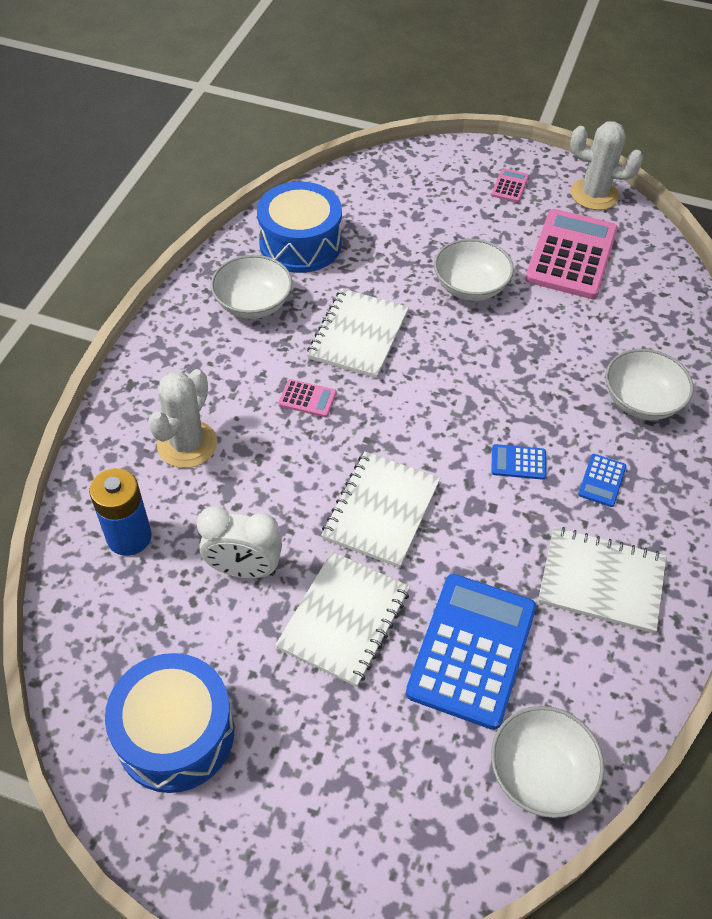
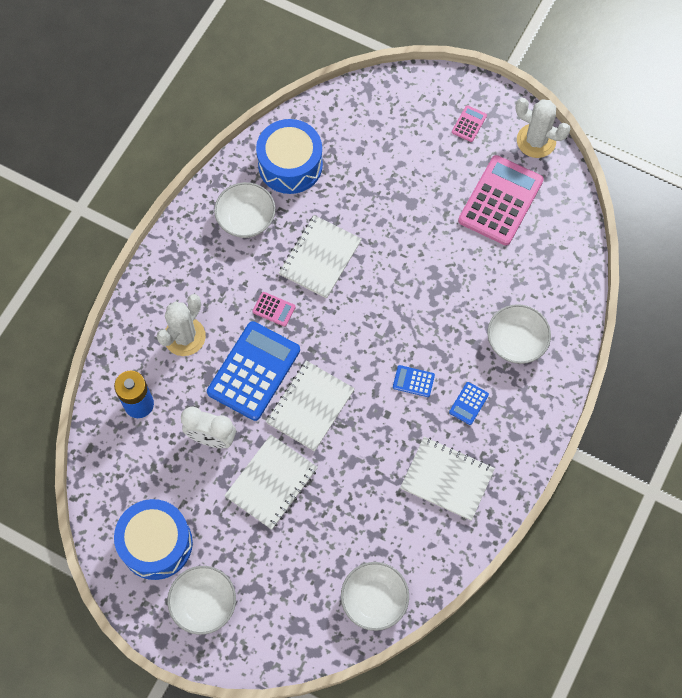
camera: 10 degrees right, 15 degrees up
blue calculator [406,574,536,730] -> blue calculator moved to [207,321,300,421]
white bowl [434,239,514,301] -> white bowl moved to [167,566,236,635]

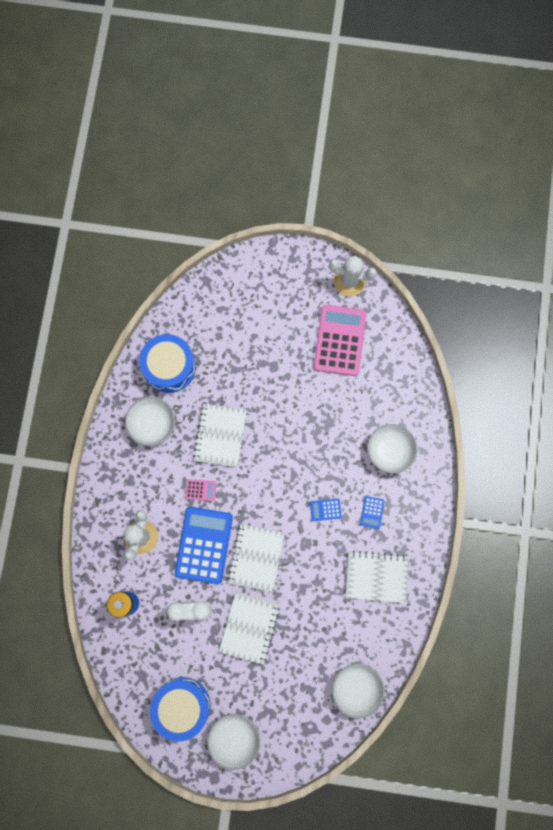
camera: 20 degrees left, 10 degrees up
pink calculator [452,105,487,142] -> none

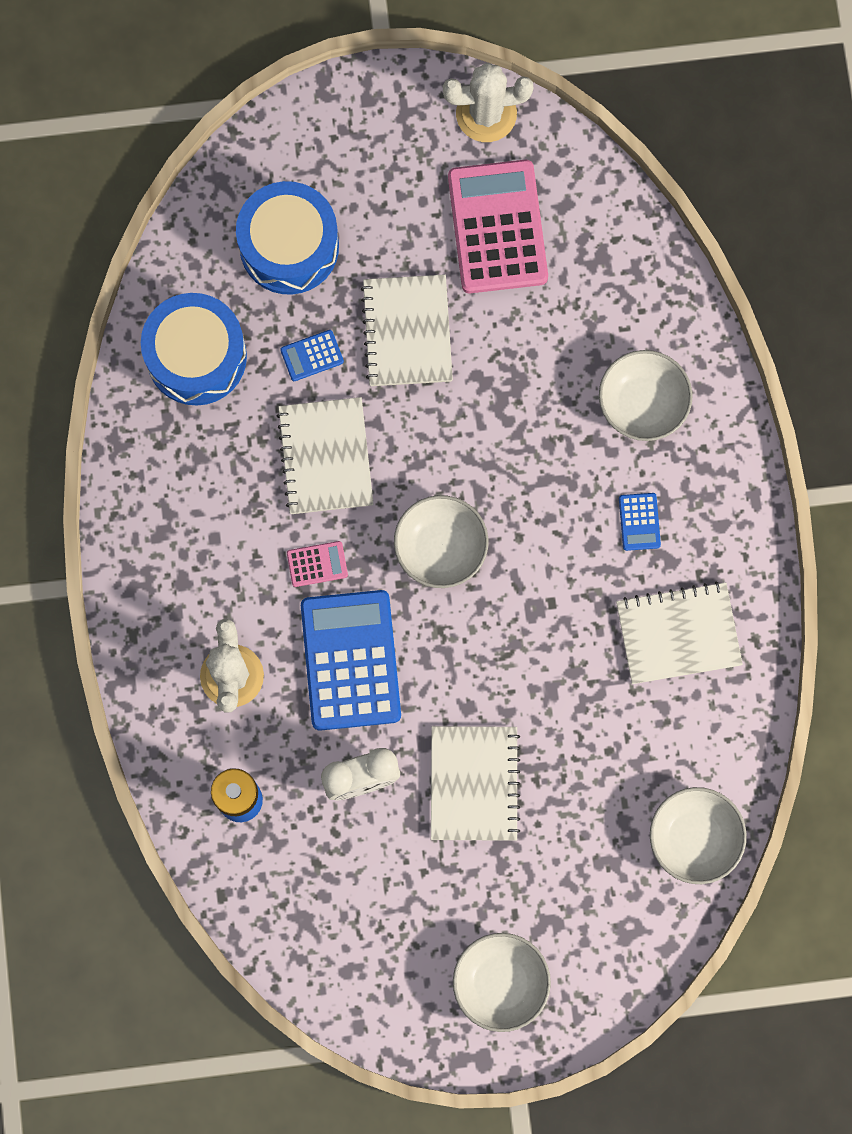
camera: 15 degrees left, 0 degrees up
white bowl [125,397,175,446] -> white bowl moved to [394,495,489,588]
blue drum [150,677,210,742] -> blue drum moved to [236,181,339,295]
white notebook [228,524,285,592] -> white notebook moved to [361,274,453,386]
blue calculator [310,499,342,521] -> blue calculator moved to [280,330,344,381]

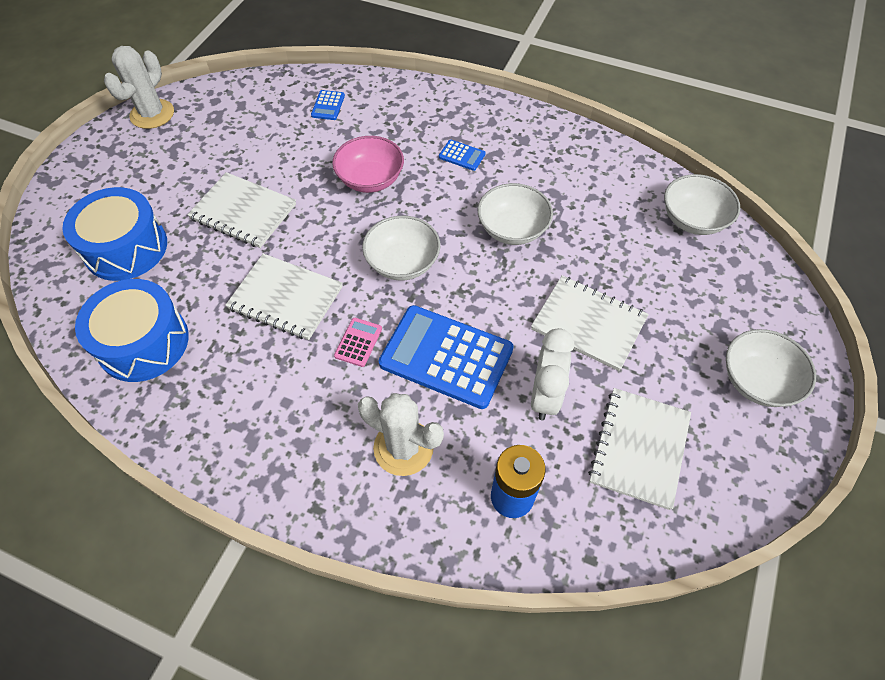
camera: 60 degrees left, 20 degrees down
blue calculator [280,330,344,381] -> blue calculator moved to [311,90,345,120]
pink calculator [448,160,548,293] -> none
white bowl [599,350,693,441] -> white bowl moved to [478,183,553,245]
white notebook [616,581,743,684] -> white notebook moved to [588,388,691,510]
none -> pink bowl [332,136,404,193]

